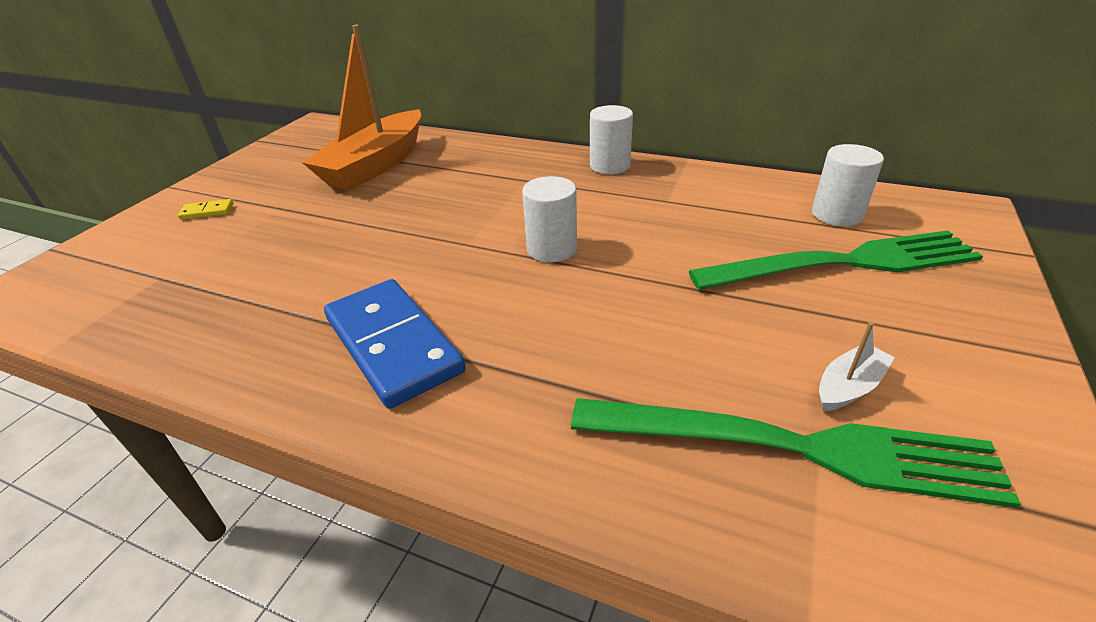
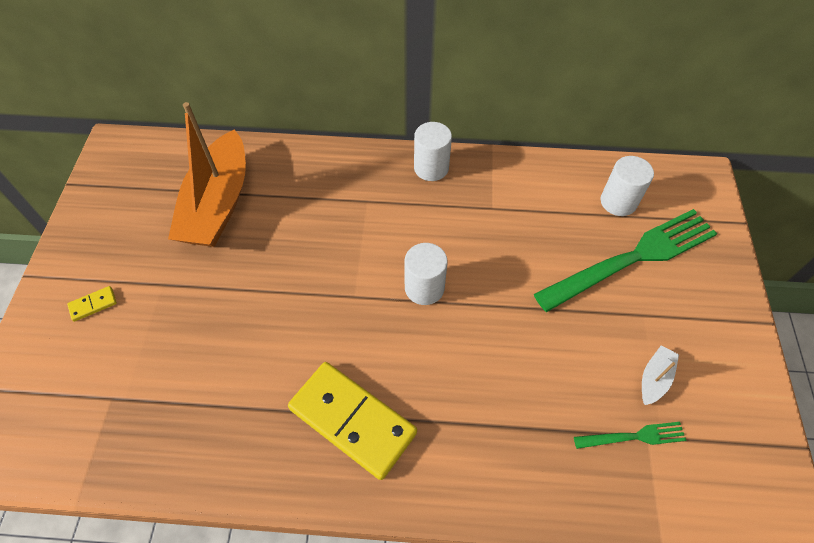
camera: 20 degrees left, 20 degrees up
blue domino [324,279,466,409] -> yellow domino [288,362,417,480]
green fork [571,398,1021,508] -> green fork [574,422,686,449], size x0.45

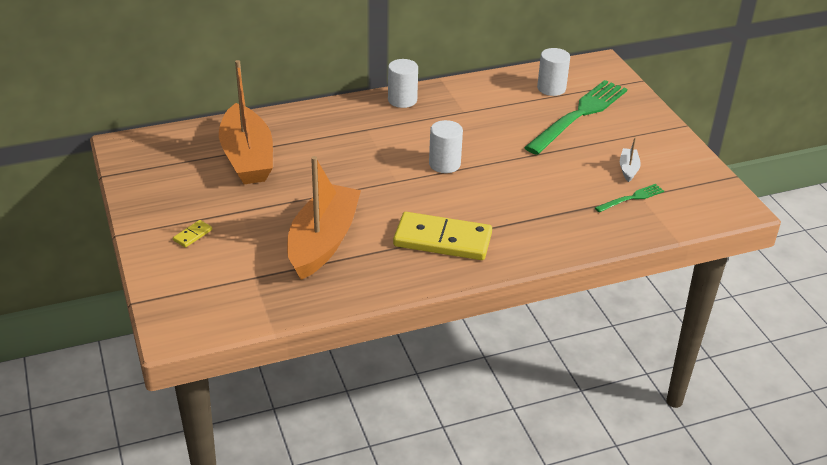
camera: 25 degrees left, 20 degrees down
none -> orange boat [287,156,361,280]

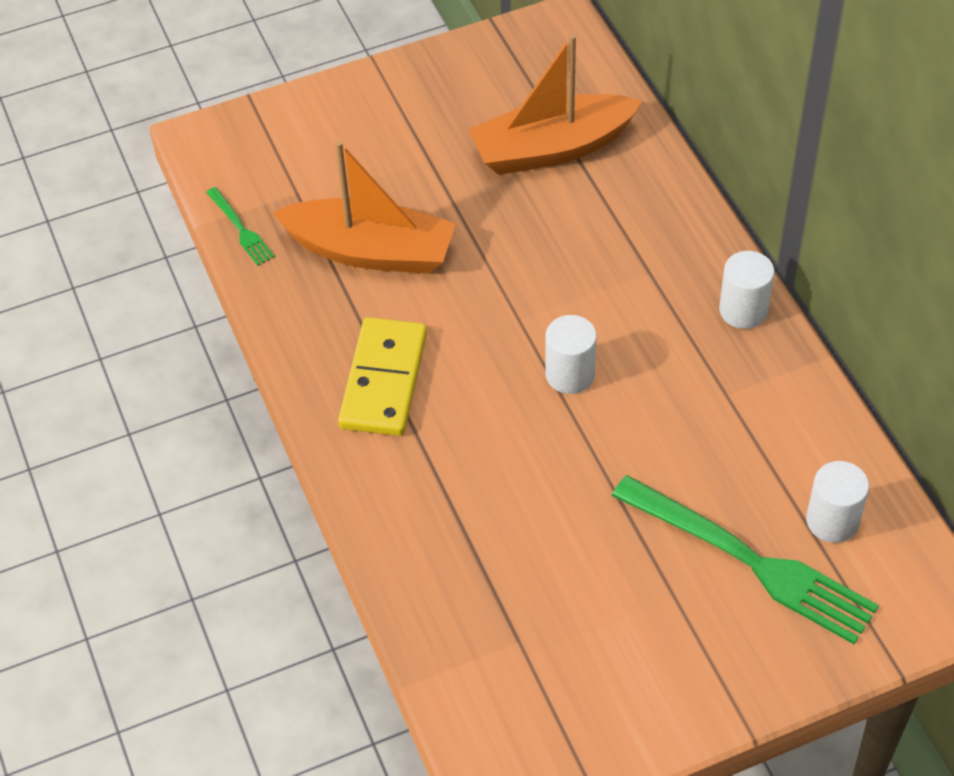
camera: 90 degrees right, 15 degrees up
yellow domino [173,220,212,248] -> none
green fork [595,184,664,212] -> green fork moved to [206,187,275,266]
white boat [620,138,641,182] -> none

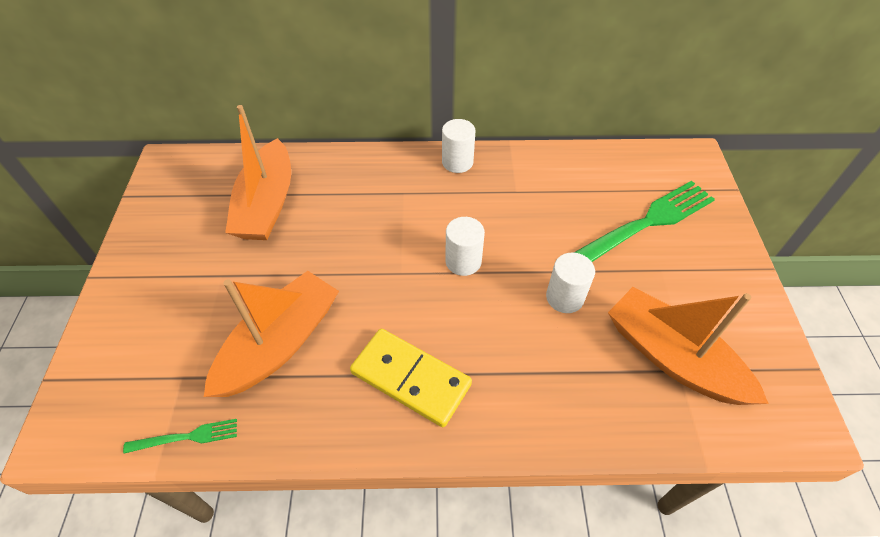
camera: 70 degrees left, 0 degrees up
white cylinder [806,461,869,543] -> white cylinder moved to [546,253,595,313]
none -> orange boat [608,287,769,405]

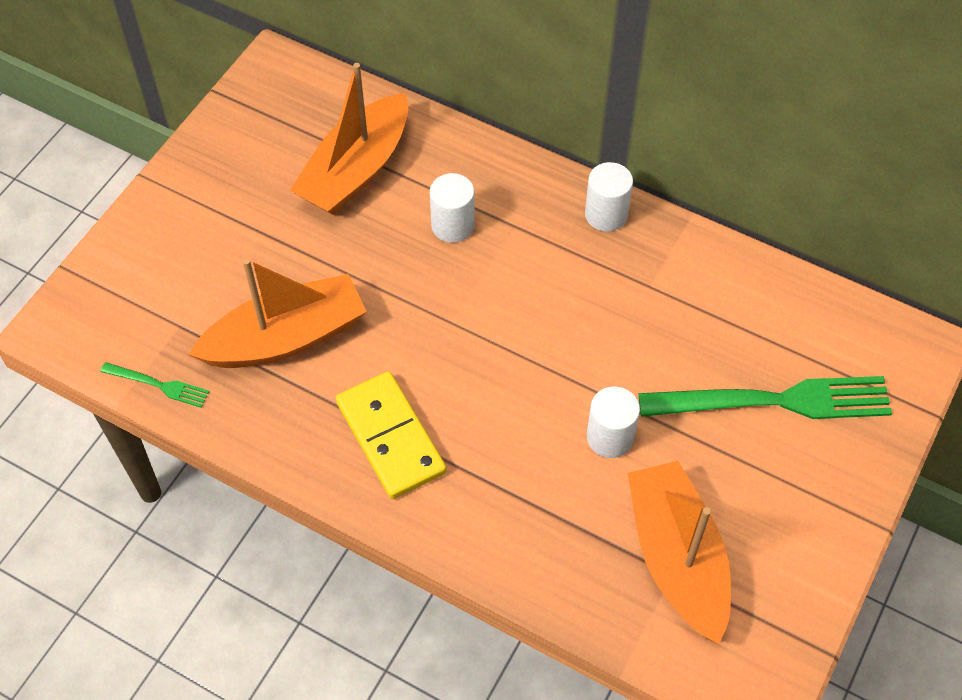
camera: 30 degrees right, 5 degrees up
white cylinder [445,217,485,276] -> white cylinder moved to [430,173,475,243]

